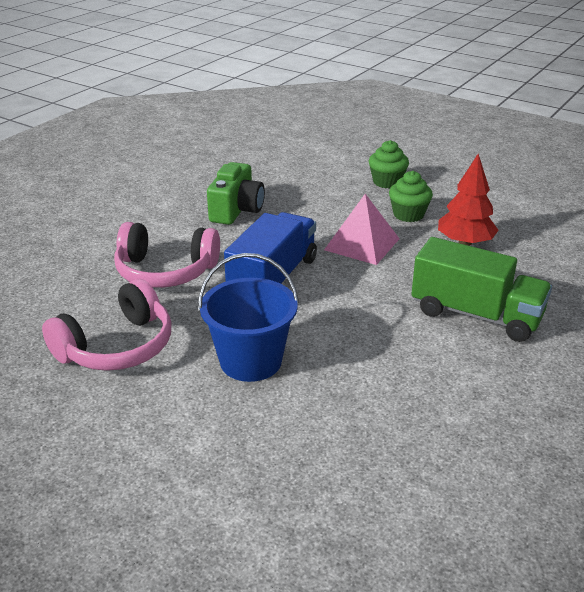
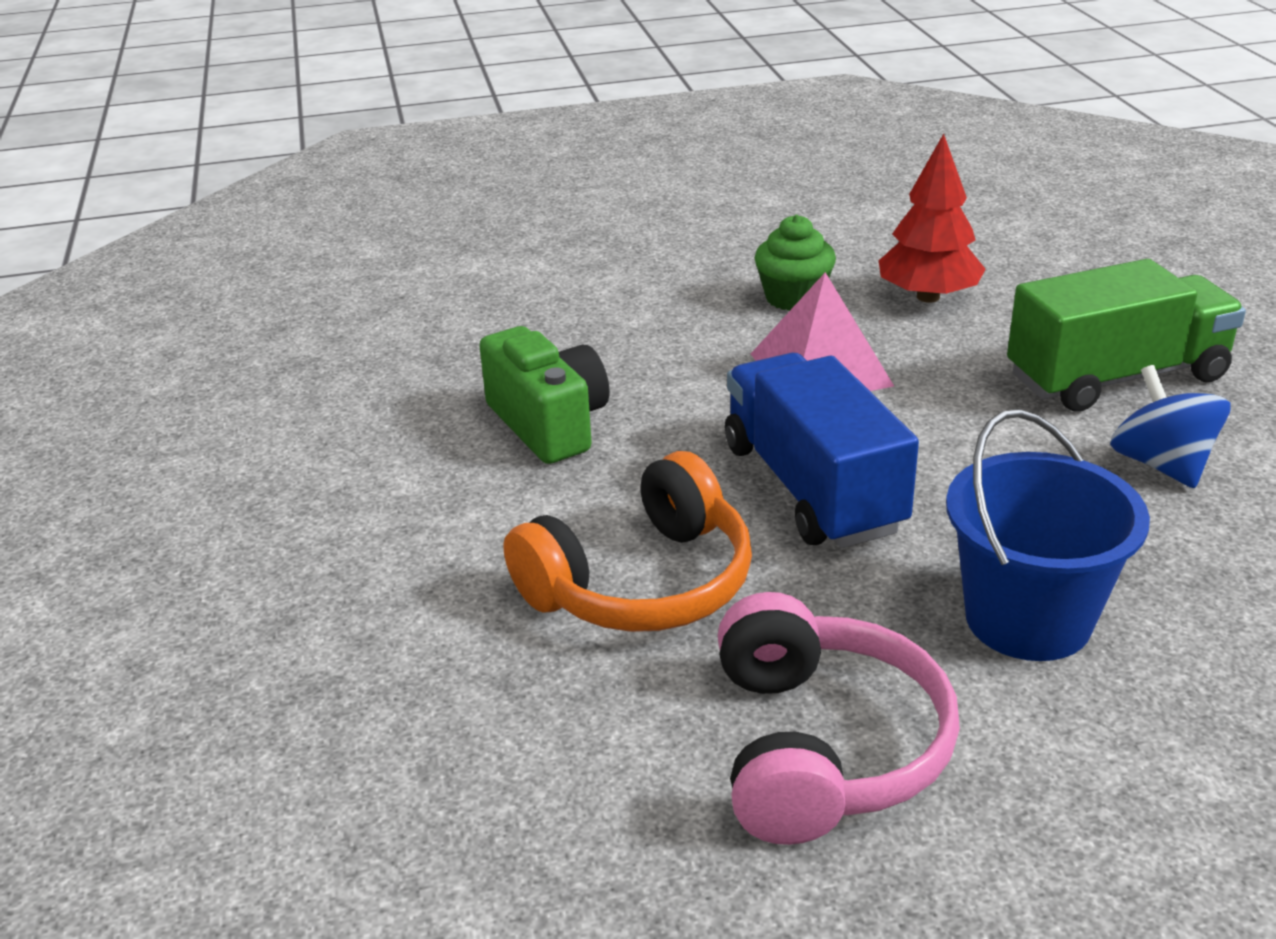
camera: 45 degrees left, 0 degrees up
pink headphones [114,222,220,288] -> orange headphones [504,451,752,632]
green cupcake [369,140,409,189] -> none
none -> blue spinning top [1110,365,1231,489]

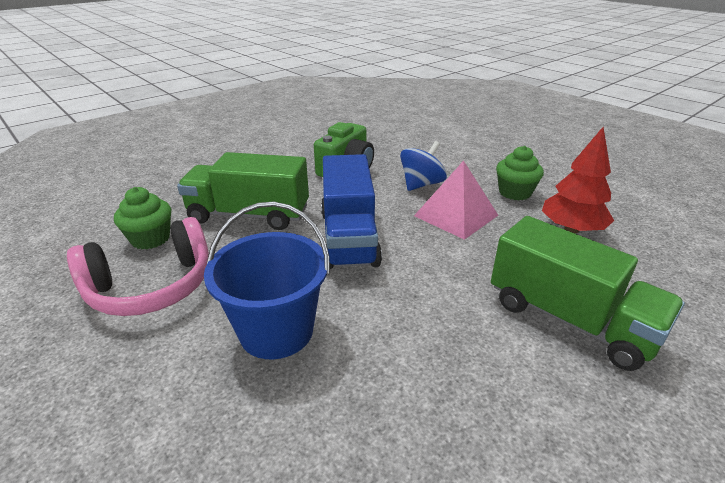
camera: 60 degrees right, 0 degrees up
orange headphones [504,451,752,632] -> green truck [177,152,309,230]
blue truck [725,353,919,548] -> blue truck turned 135 degrees clockwise [321,154,382,269]
blue spinning top [1110,365,1231,489] -> blue spinning top moved to [400,141,447,191]
none -> green cupcake [114,187,171,250]

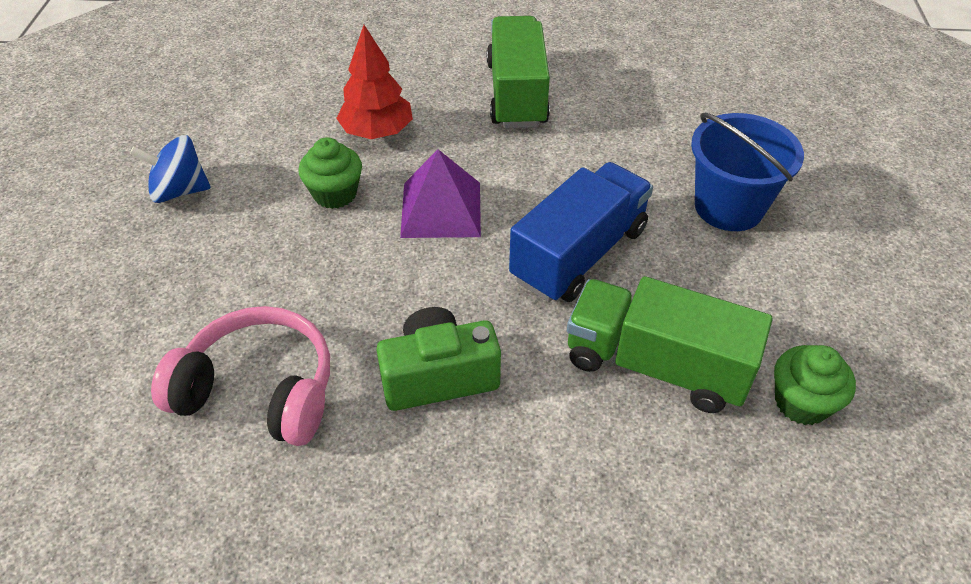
camera: 135 degrees left, 15 degrees up
pink headphones [67,217,209,316] -> pink headphones moved to [151,306,330,446]
green truck [177,152,309,230] -> green truck turned 150 degrees clockwise [567,276,772,413]
blue spinning top [400,141,447,191] -> blue spinning top moved to [130,135,211,203]
pink pyramid [414,161,498,240] -> purple pyramid [400,149,481,238]

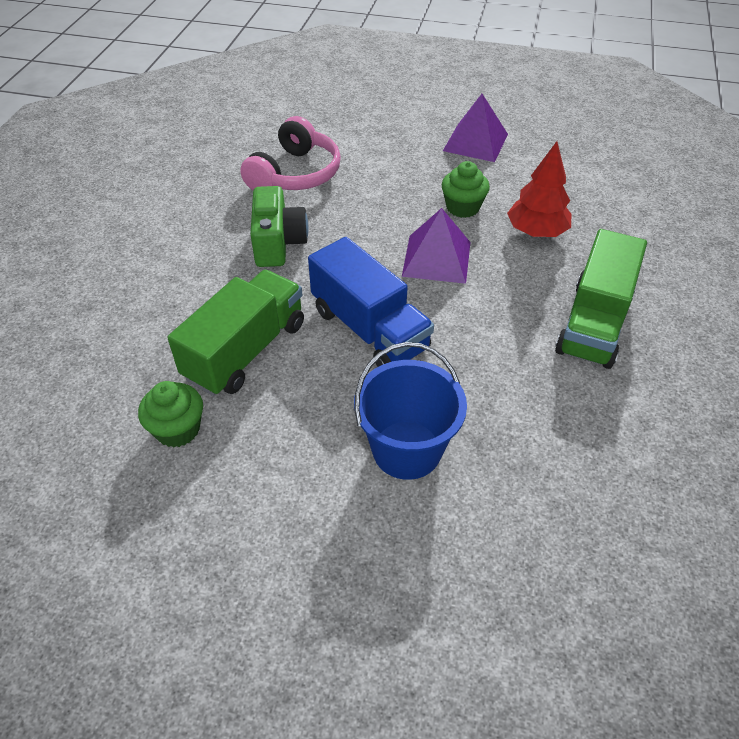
camera: 100 degrees right, 0 degrees up
blue spinning top [130,135,211,203] -> purple pyramid [443,94,508,162]
green truck [487,16,550,128] -> green truck turned 105 degrees clockwise [555,229,647,369]

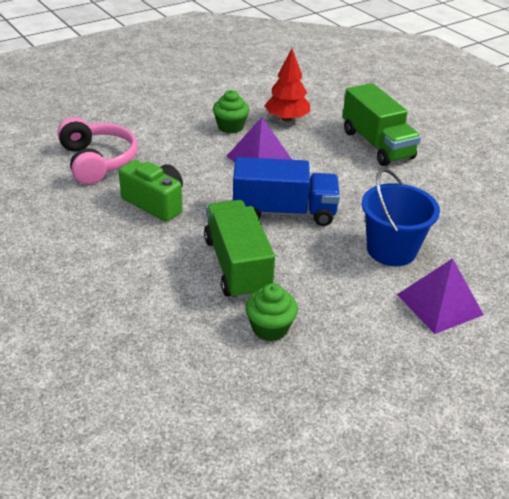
camera: 50 degrees left, 10 degrees down
purple pyramid [443,94,508,162] -> purple pyramid moved to [397,258,484,334]

